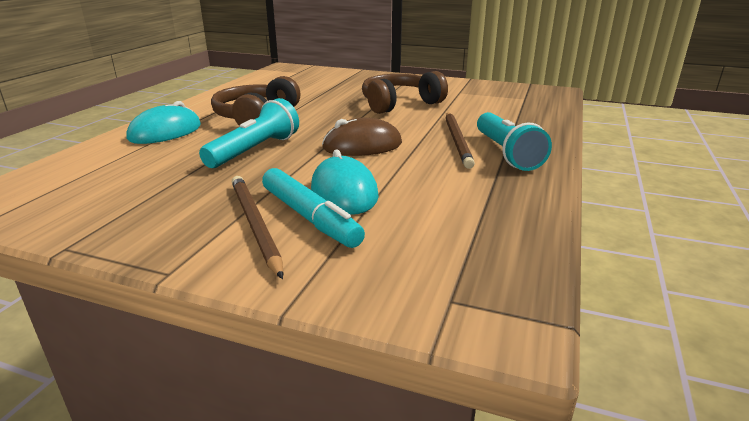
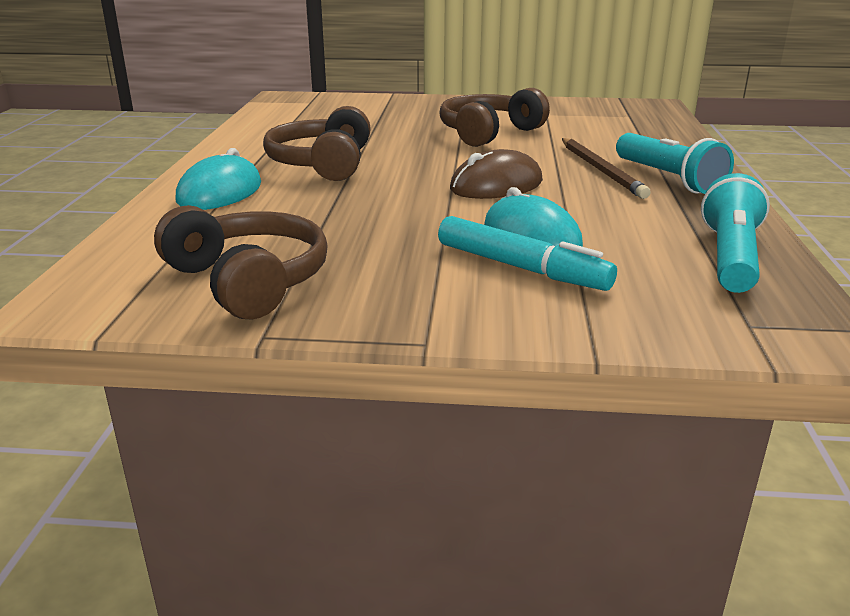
camera: 15 degrees left, 0 degrees up
turquoise flashlight [199,98,299,168] -> turquoise flashlight moved to [701,173,770,293]
brown pencil [232,176,284,279] -> none
none -> brown headphones [154,205,328,319]

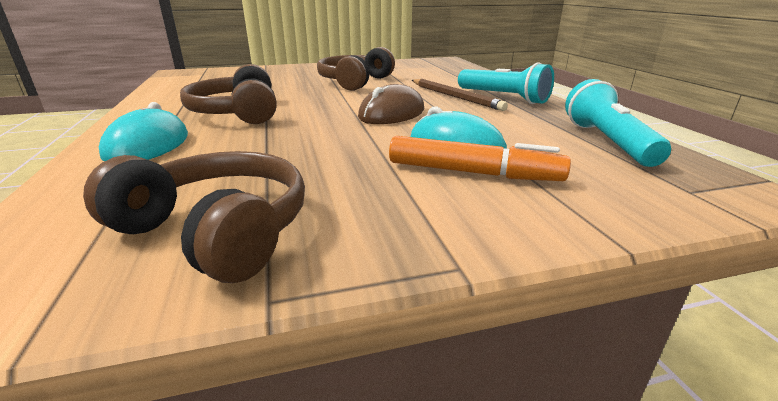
camera: 20 degrees left, 0 degrees up
turquoise marker [438,216,617,291] -> orange marker [389,136,571,181]

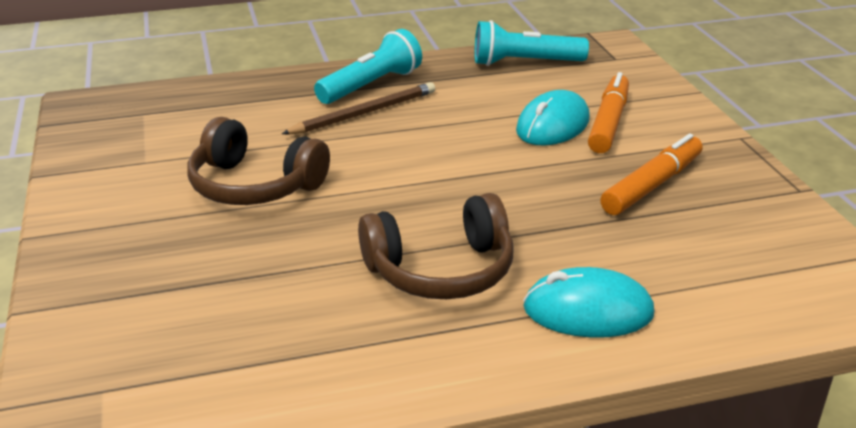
camera: 90 degrees left, 5 degrees up
brown headphones [83,151,305,283] -> none
brown mouse [358,84,424,124] -> none
none -> orange marker [600,134,703,215]

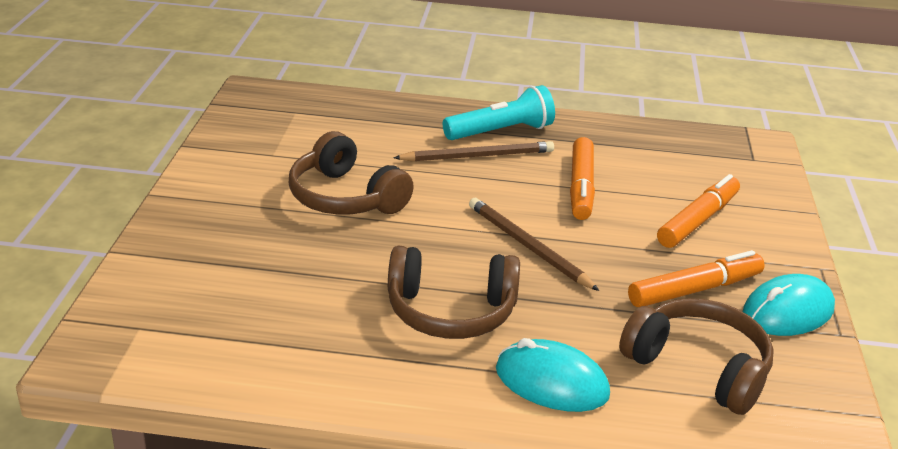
camera: 20 degrees right, 0 degrees up
turquoise flashlight [474,20,589,66] -> none
turquoise mouse [516,90,590,145] -> turquoise mouse moved to [743,274,835,336]
none -> brown pencil [469,198,599,291]
none -> orange marker [570,137,595,220]
none -> brown headphones [619,298,774,415]

